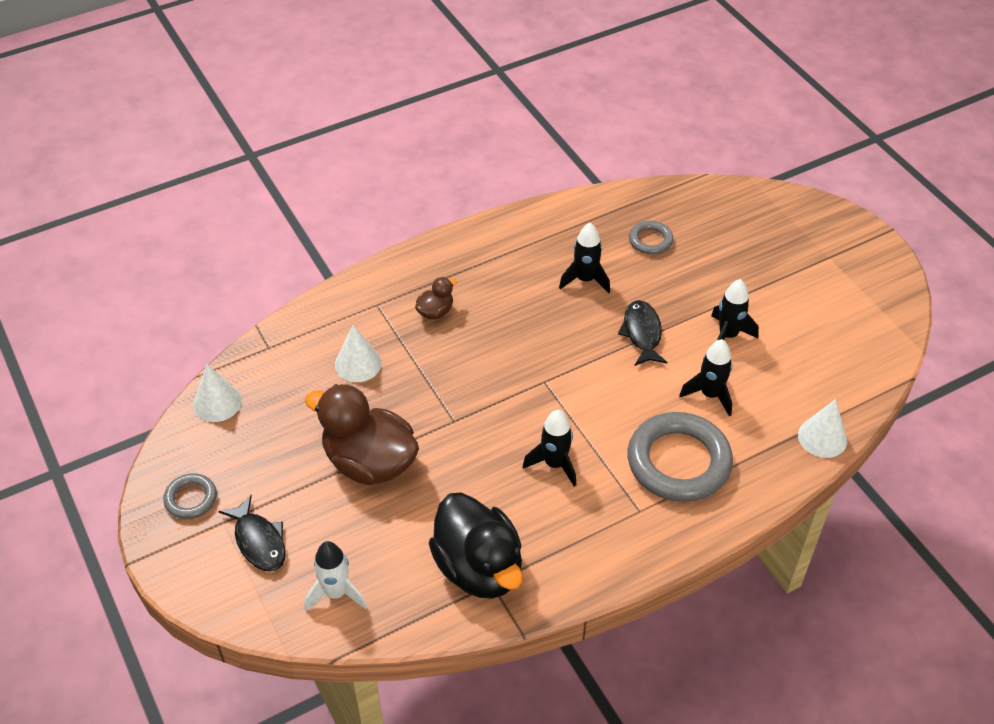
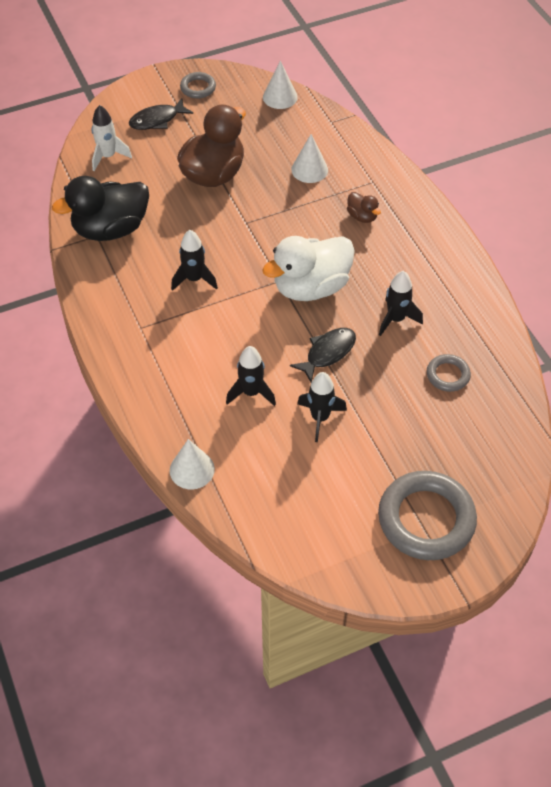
camera: 95 degrees right, 5 degrees up
black fish [618,300,667,366] -> black fish turned 45 degrees counterclockwise [290,328,356,382]
grey ring [627,412,733,502] -> grey ring moved to [378,471,477,560]
none -> white duck [262,236,355,301]

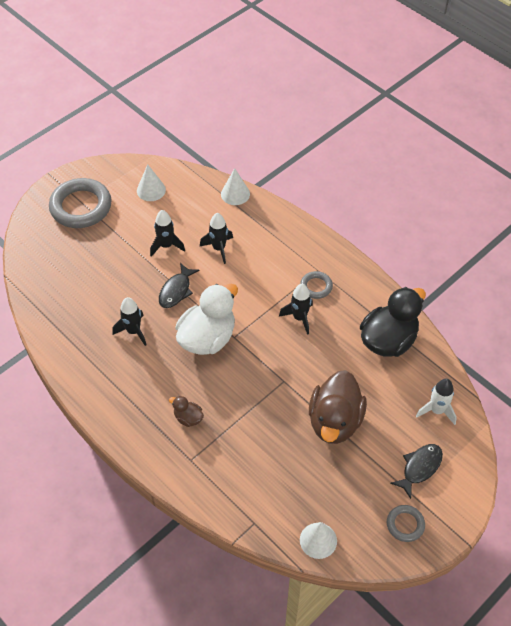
camera: 160 degrees right, 0 degrees up
white cone [291,134,328,183] -> white cone moved to [137,164,166,201]
grey ring [427,354,471,392] -> grey ring moved to [300,271,333,299]

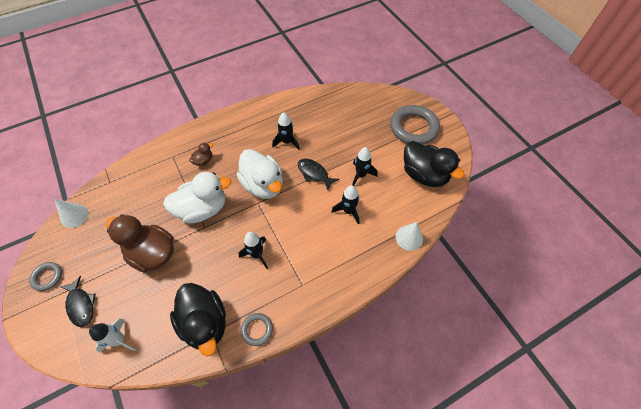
camera: 105 degrees right, 5 degrees up
white cone [137,164,166,201] -> black duck [404,141,465,187]
grey ring [300,271,333,299] -> grey ring moved to [241,313,273,346]
none -> white duck [163,172,231,224]

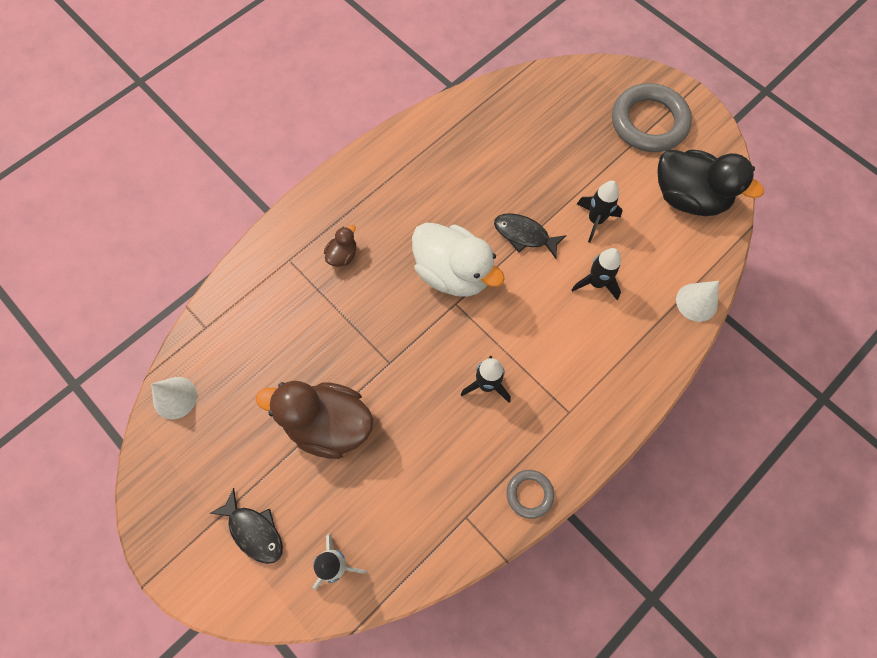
camera: 15 degrees left, 10 degrees up
grey ring [29,262,62,291] -> none
white duck [163,172,231,224] -> none
black duck [170,283,226,356] -> none
black rocket [272,112,300,150] -> none

